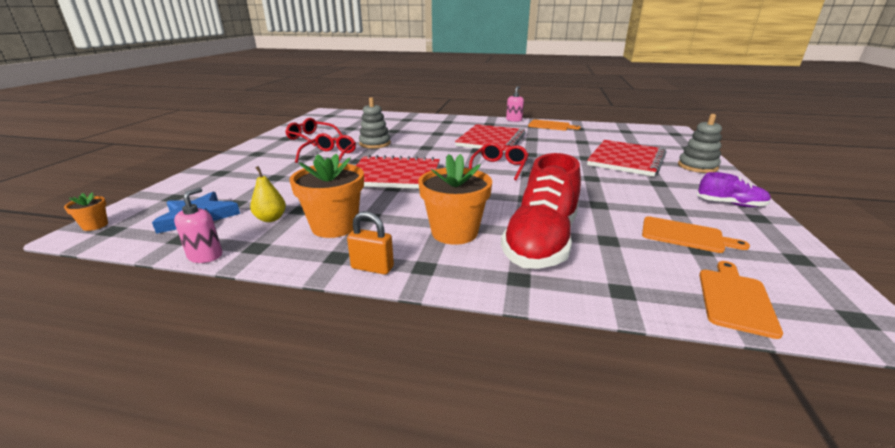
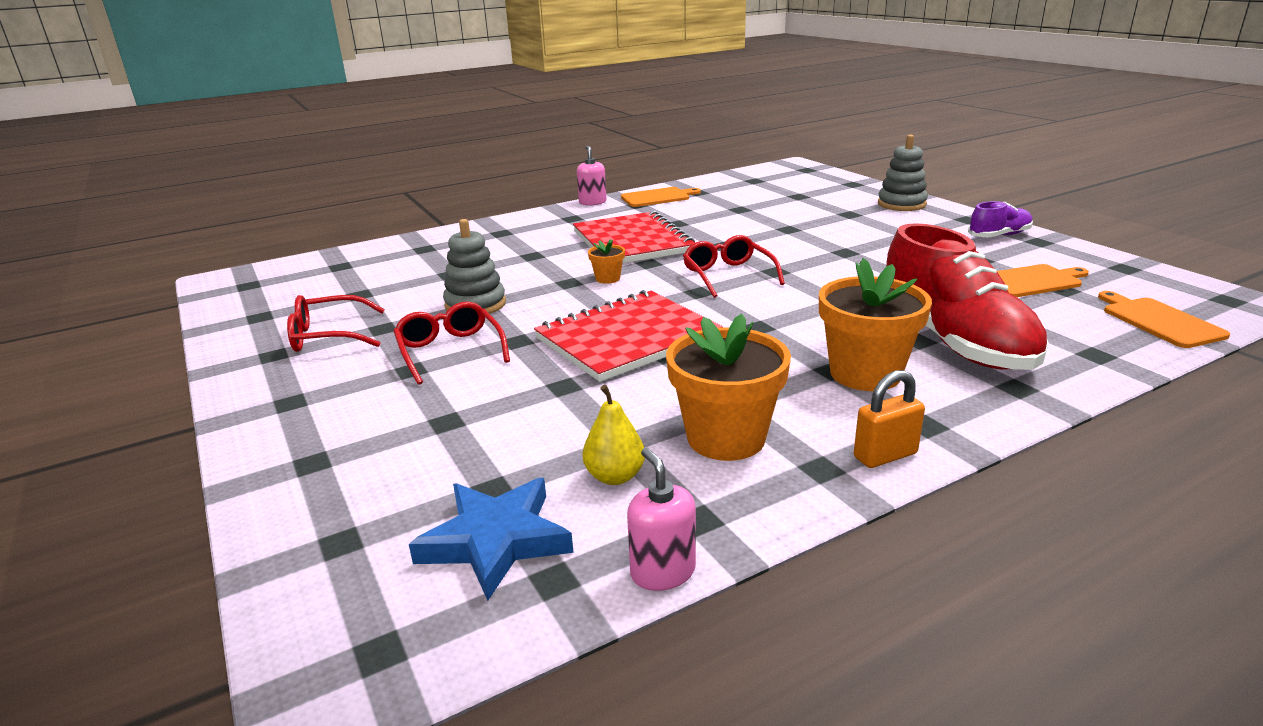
camera: 40 degrees left, 0 degrees up
orange flower pot [64,192,108,231] -> orange flower pot moved to [588,239,625,284]
red notebook [587,140,666,177] -> none

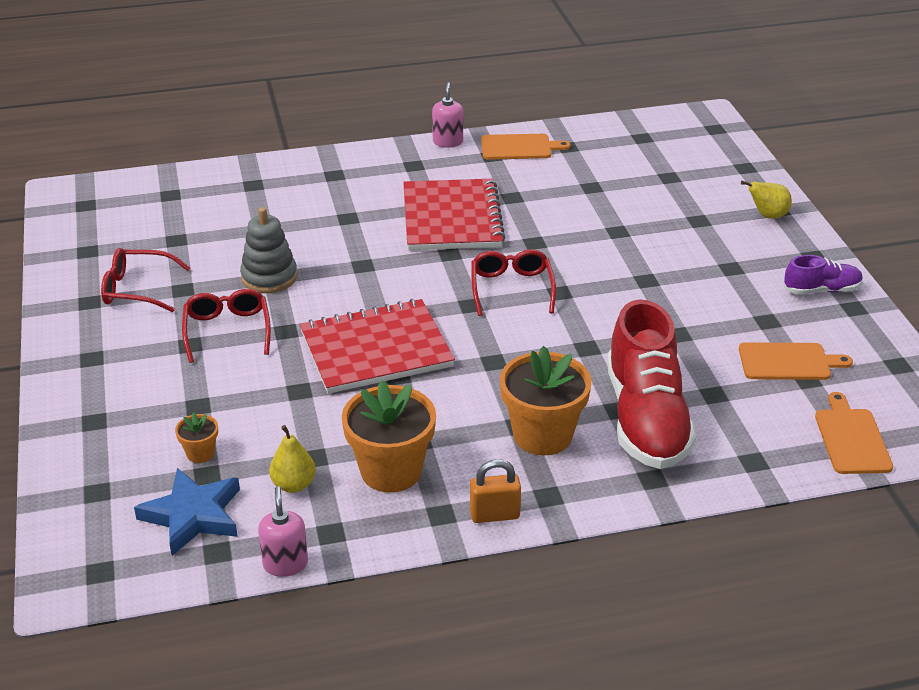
camera: 15 degrees right, 10 degrees up
orange flower pot [588,239,625,284] -> orange flower pot moved to [175,412,218,463]
grey stacking toy [878,135,928,211] -> yellow pear [741,181,792,219]

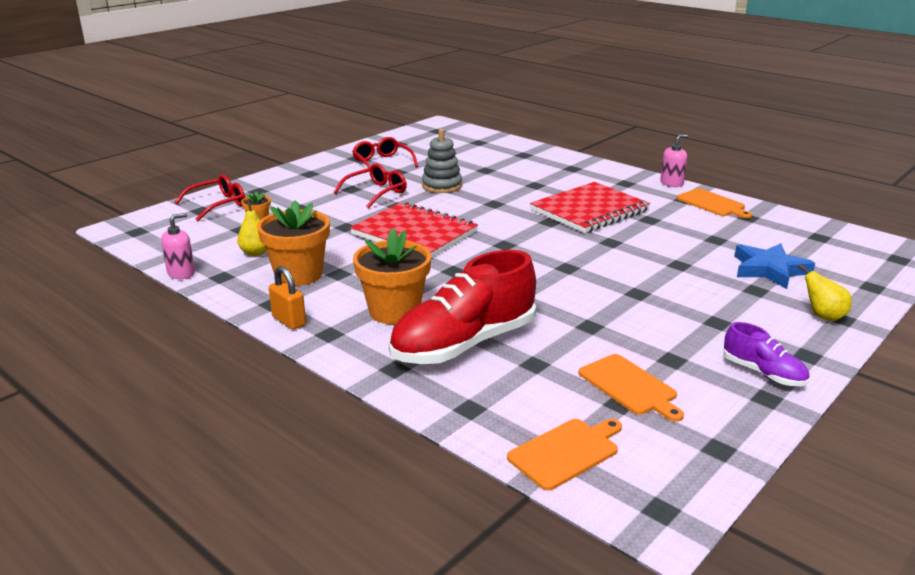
camera: 55 degrees right, 10 degrees down
blue star [134,468,240,556] -> blue star moved to [734,243,815,289]
red glasses [471,249,556,316] -> red glasses moved to [174,174,246,221]

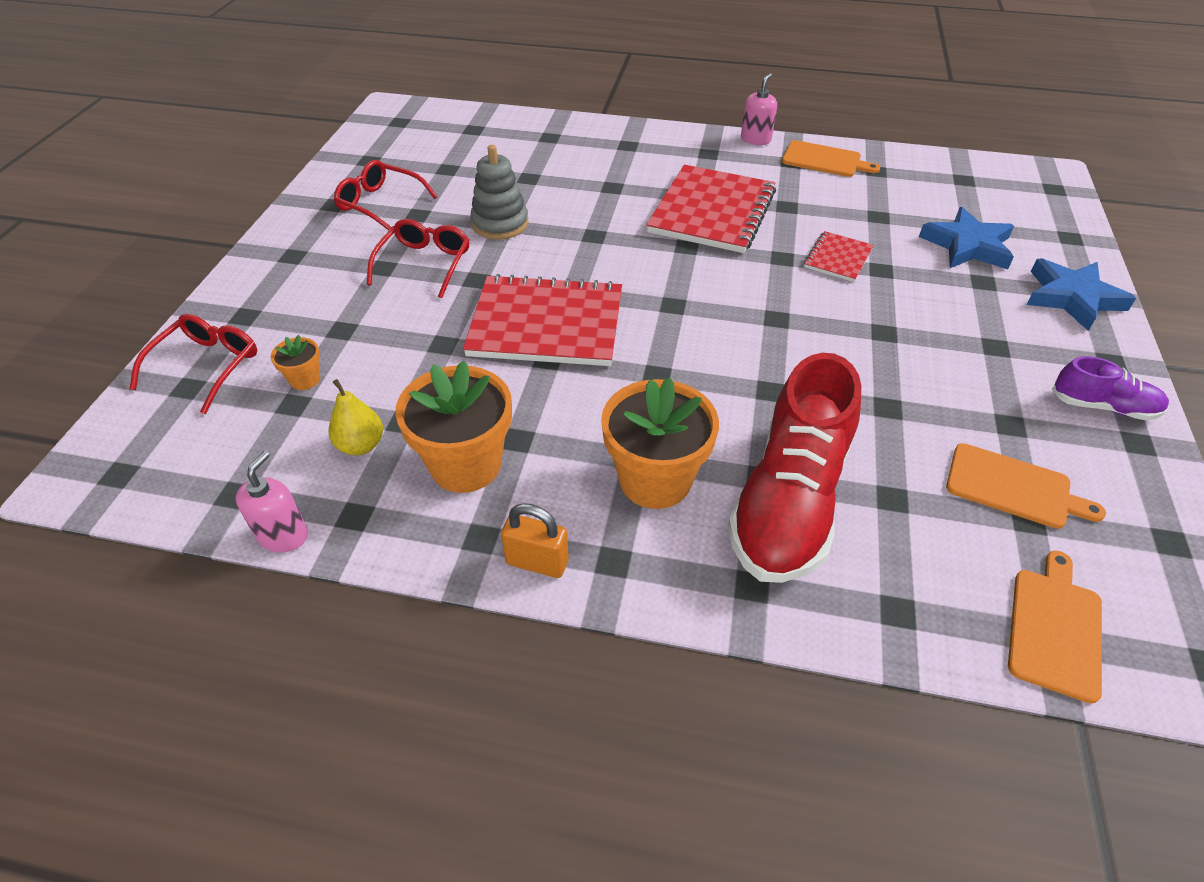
camera: 30 degrees left, 20 degrees up
yellow pear [797,264,852,321] -> blue star [1027,259,1136,331]
none -> red notebook [804,231,874,282]

